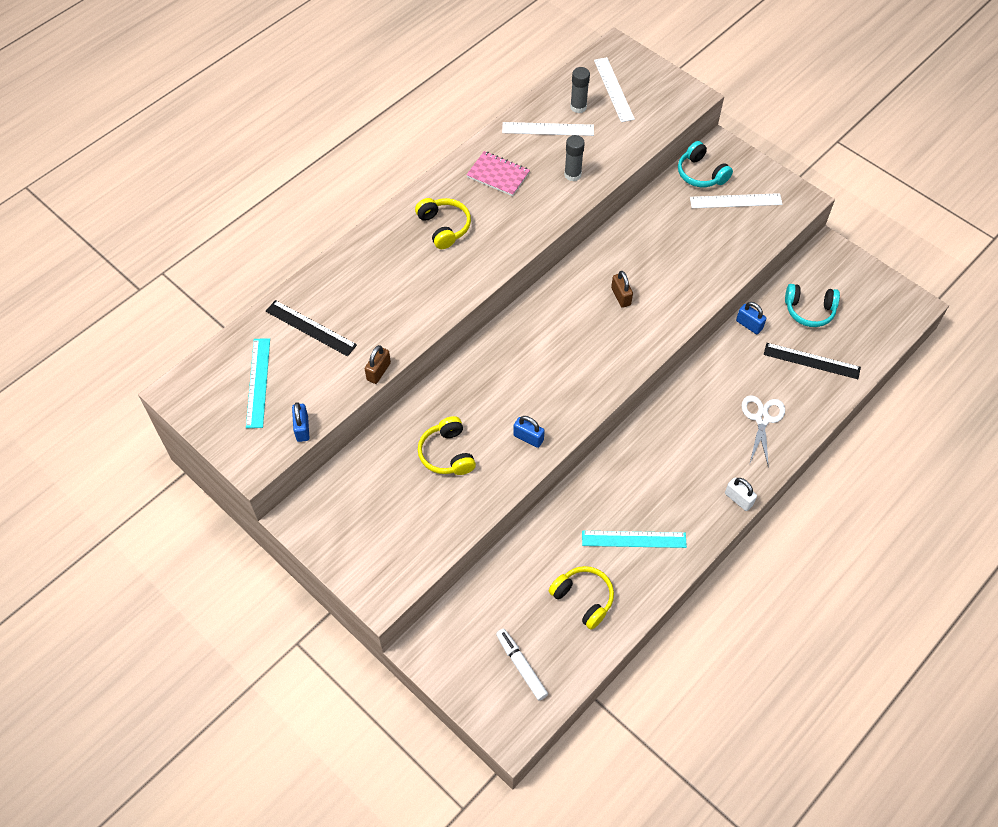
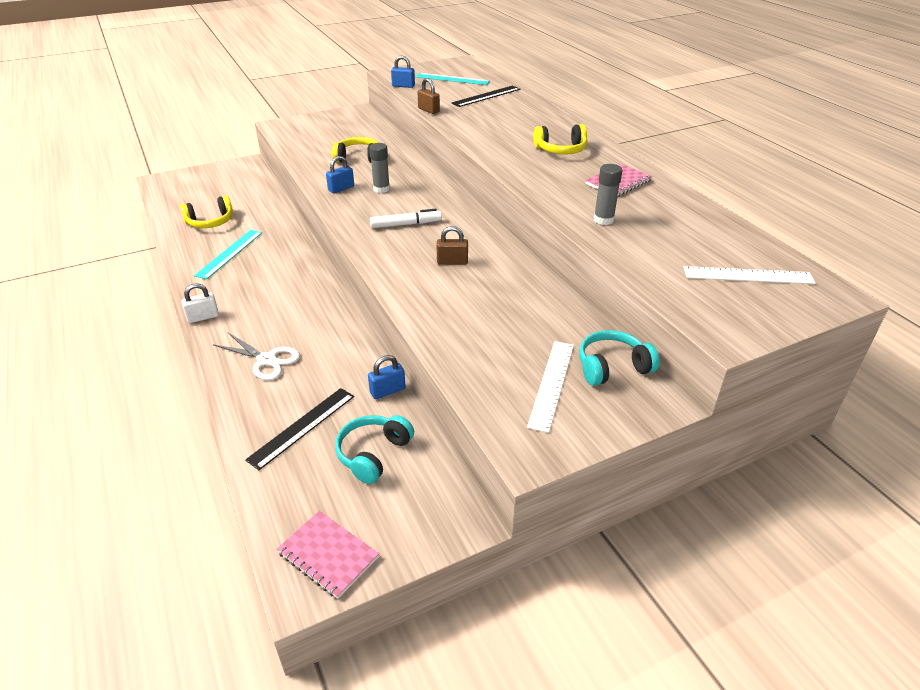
camera: 110 degrees right, 20 degrees down
white marker [496,629,548,701] -> white marker moved to [370,209,442,228]
white ruler [502,122,594,136] -> none
grey glue stick [570,67,590,113] -> grey glue stick moved to [369,143,390,193]
none -> pink notebook [277,511,379,599]

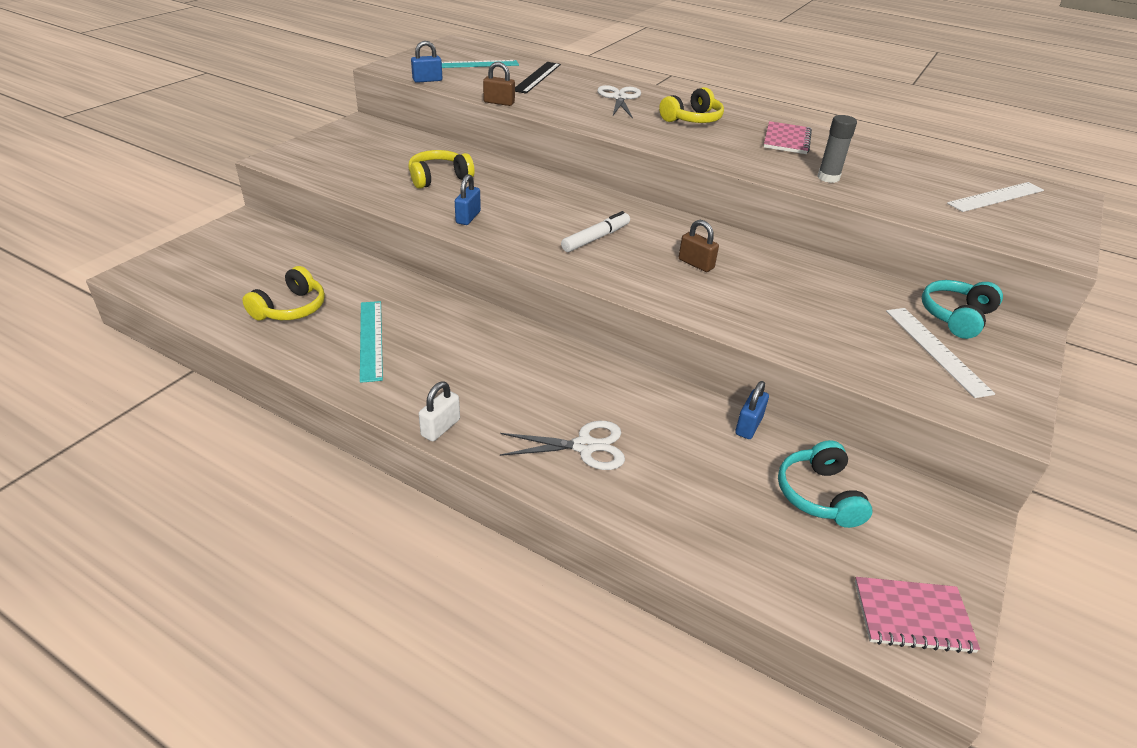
camera: 35 degrees left, 0 degrees up
black ruler [245,388,354,470] -> none
grey glue stick [369,143,390,193] -> none
brown padlock [437,226,468,265] -> brown padlock turned 75 degrees clockwise [679,220,719,272]
none -> white scissors [597,85,641,119]

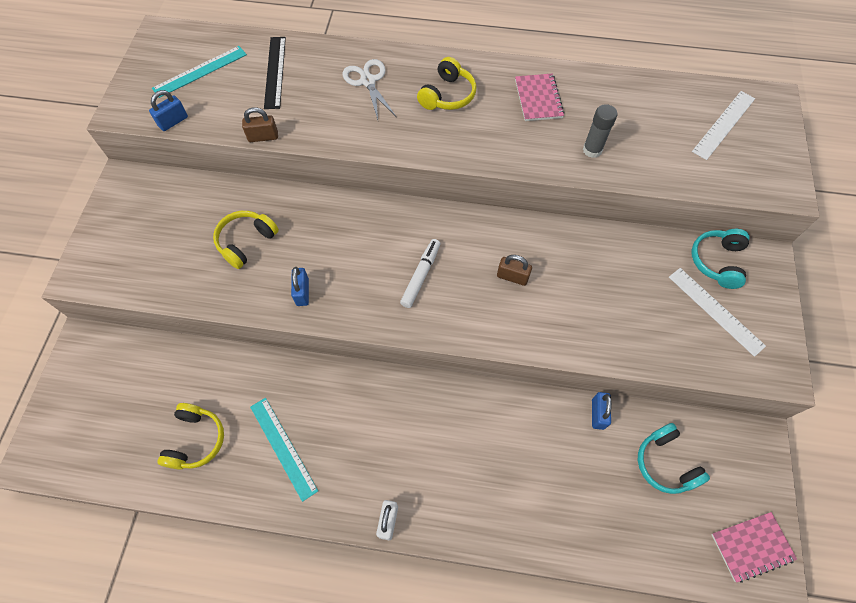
camera: 20 degrees left, 25 degrees up
white scissors [500,421,625,470] -> none

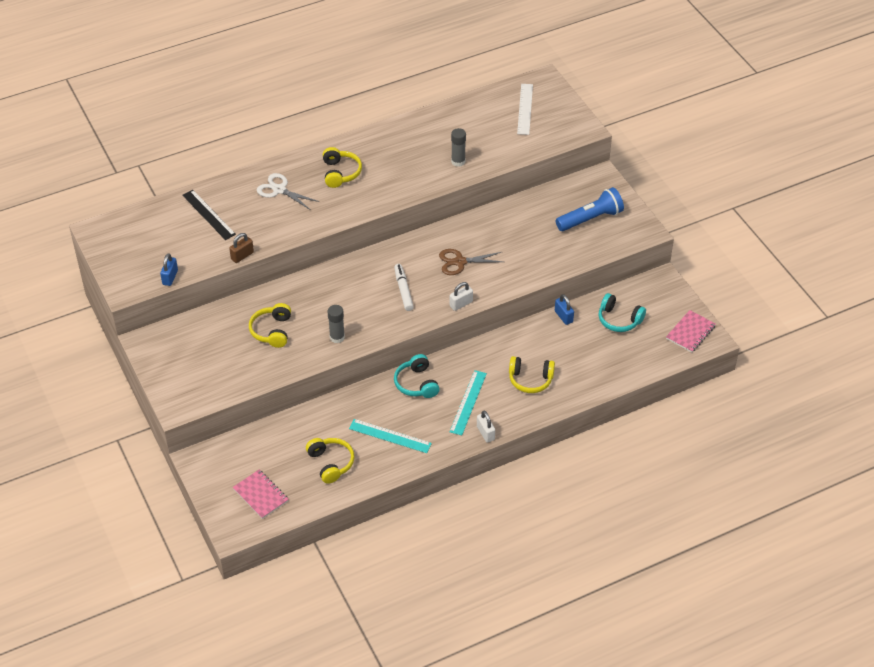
camera: 35 degrees left, 15 degrees down
turquoise ruler [152,46,247,98] -> turquoise ruler moved to [450,370,487,436]
blue padlock [291,267,309,306] -> grey glue stick [327,305,345,343]
brown padlock [497,255,532,286] -> brown scissors [439,249,503,275]
pink notebook [515,73,564,121] -> pink notebook moved to [233,470,289,519]
white ruler [669,268,766,357] -> blue flashlight [556,187,624,231]
turquoise headphones [692,229,750,289] -> turquoise headphones moved to [394,354,440,398]
none -> white padlock [450,282,473,311]
none -> yellow headphones [509,356,555,393]

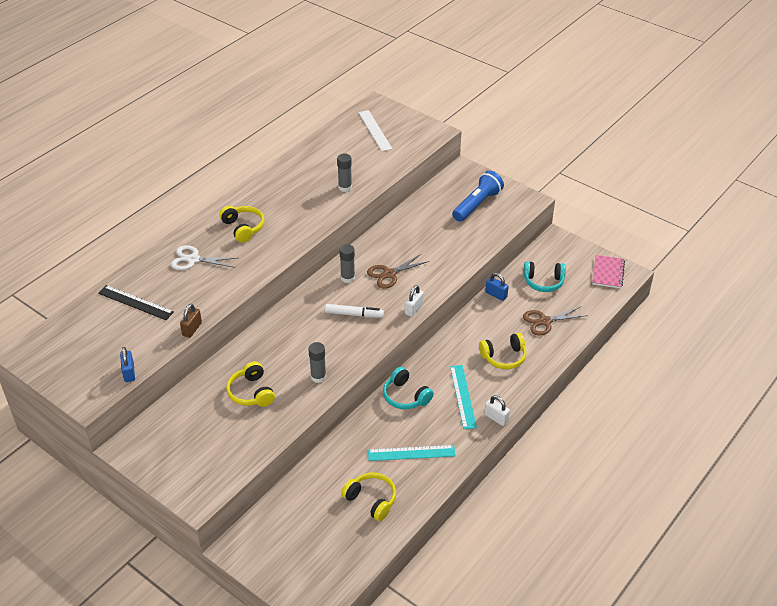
camera: 25 degrees left, 5 degrees down
pink notebook [233,470,289,519] -> none
white marker [394,264,414,311] -> white marker turned 135 degrees clockwise [325,304,384,318]
none -> grey glue stick [339,244,355,283]
none -> brown scissors [523,307,588,335]

